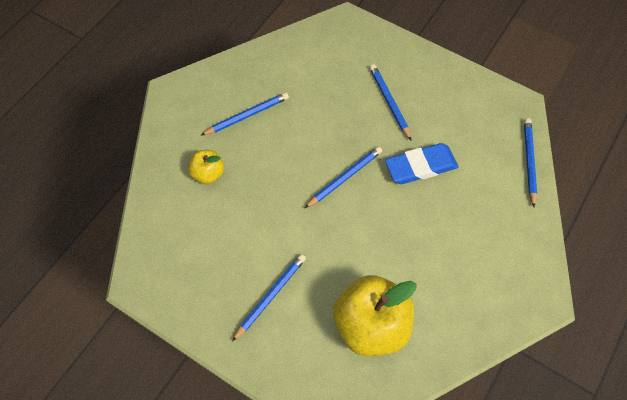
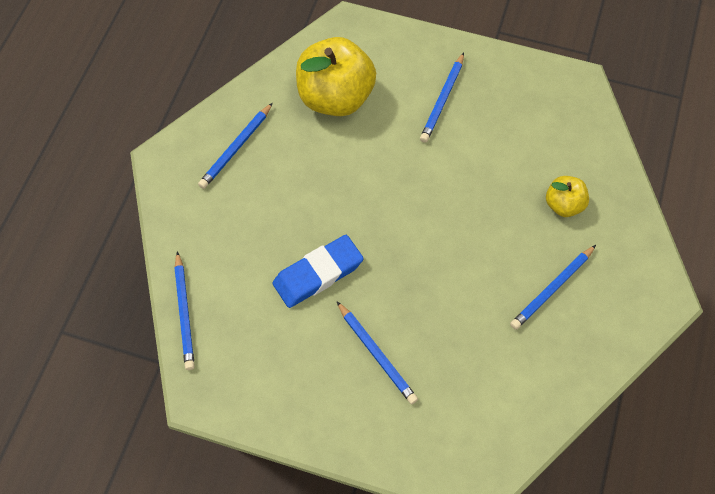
camera: 165 degrees right, 0 degrees up
blue pencil [305,146,382,208] -> blue pencil moved to [198,103,273,189]

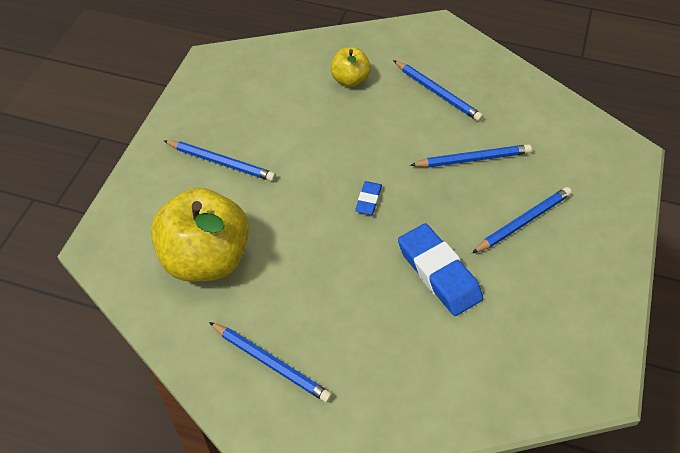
camera: 90 degrees left, 10 degrees down
blue pencil [174,251,195,370] -> blue pencil moved to [410,144,532,167]
none -> blue eraser [355,181,382,215]

